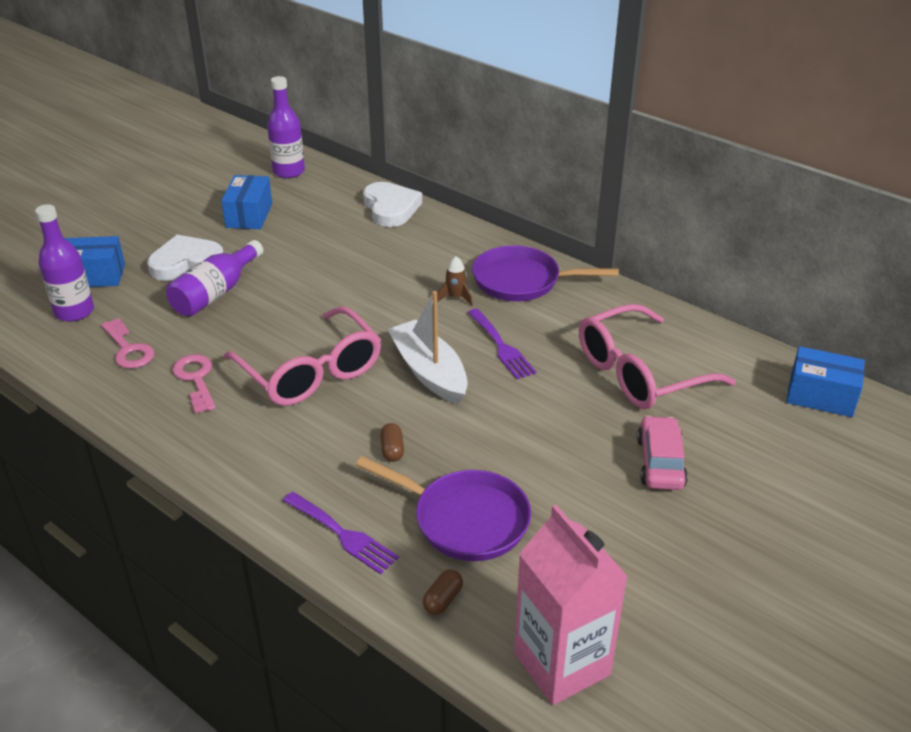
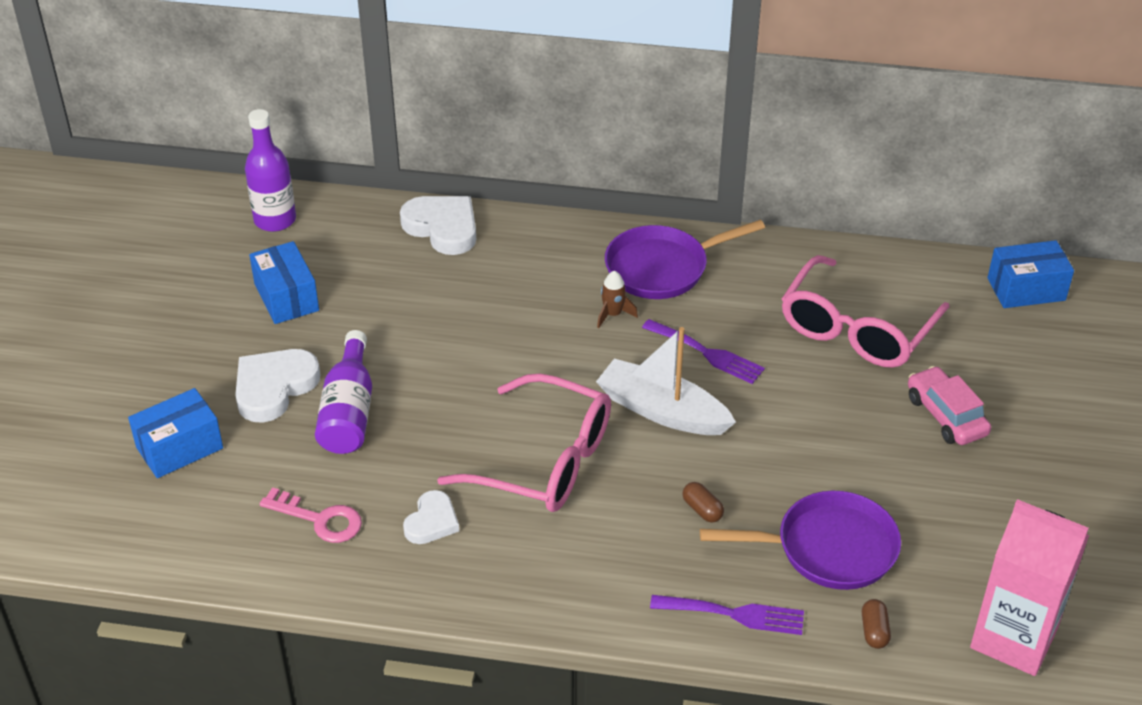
camera: 30 degrees left, 5 degrees up
purple bottle [35,204,94,322] -> none
pink key [172,354,216,414] -> white heart [403,490,459,544]

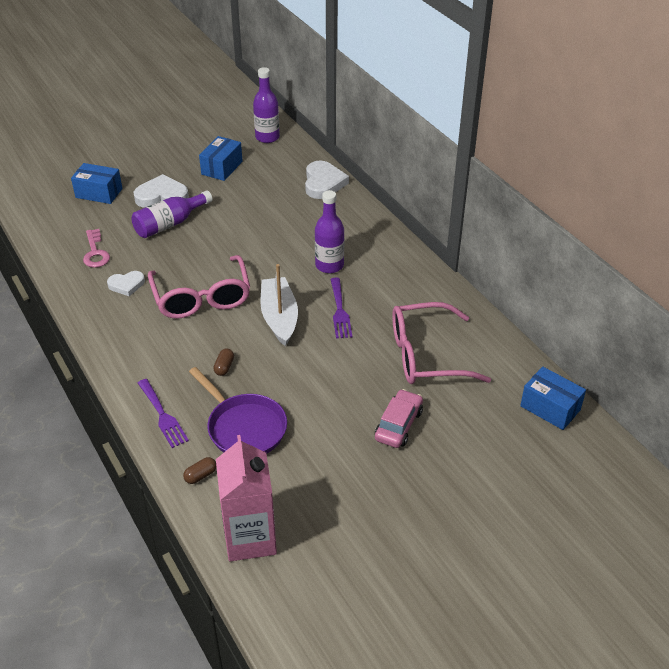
camera: 50 degrees right, 0 degrees up
brown rocket [597,271,638,328] -> purple bottle [315,190,344,273]
purple pan [605,220,765,299] -> none

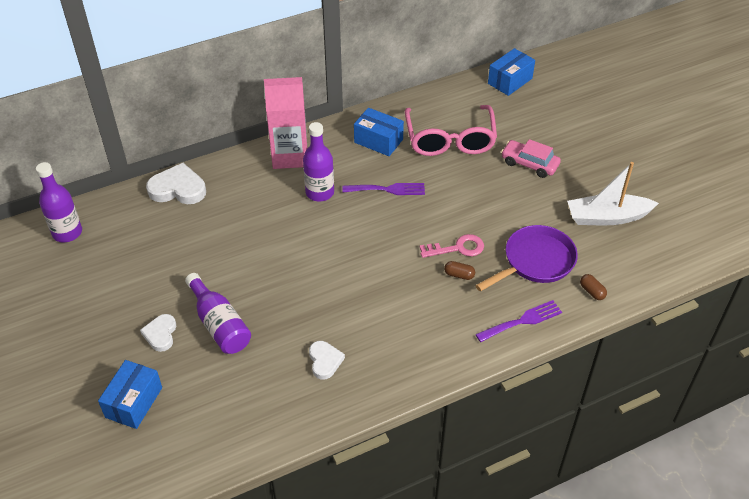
camera: 85 degrees left, 5 degrees up
pink key [83,229,110,268] -> pink key moved to [420,234,484,258]
white heart [133,174,189,208] -> white heart [140,314,176,352], size x0.62
pink glasses [148,255,250,319] -> none
blue box [199,136,243,181] -> blue box moved to [354,108,404,156]
pink carton [216,435,277,561] -> pink carton moved to [264,77,307,169]
white boat [260,264,298,347] -> white boat moved to [567,162,659,225]

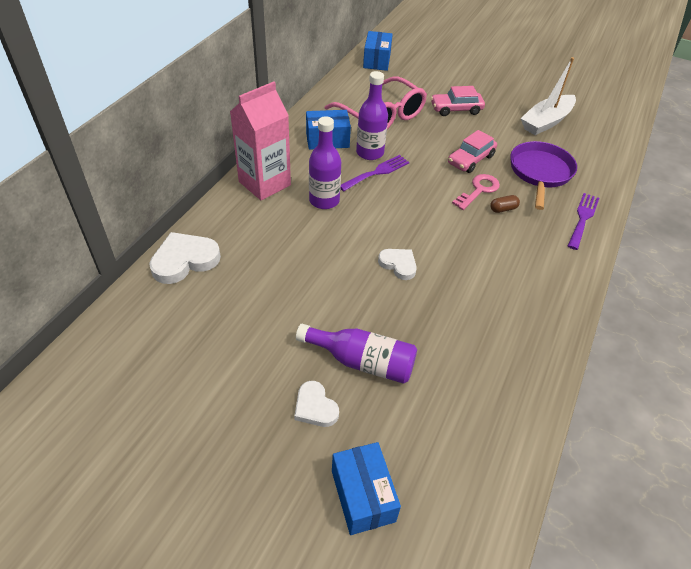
camera: 40 degrees left, 0 degrees up
purple bottle [36,162,82,242] -> purple bottle moved to [356,71,388,160]
white heart [309,341,345,380] -> white heart moved to [378,249,417,280]
brown capsule [580,274,607,300] -> none
none -> pink car [448,130,497,173]

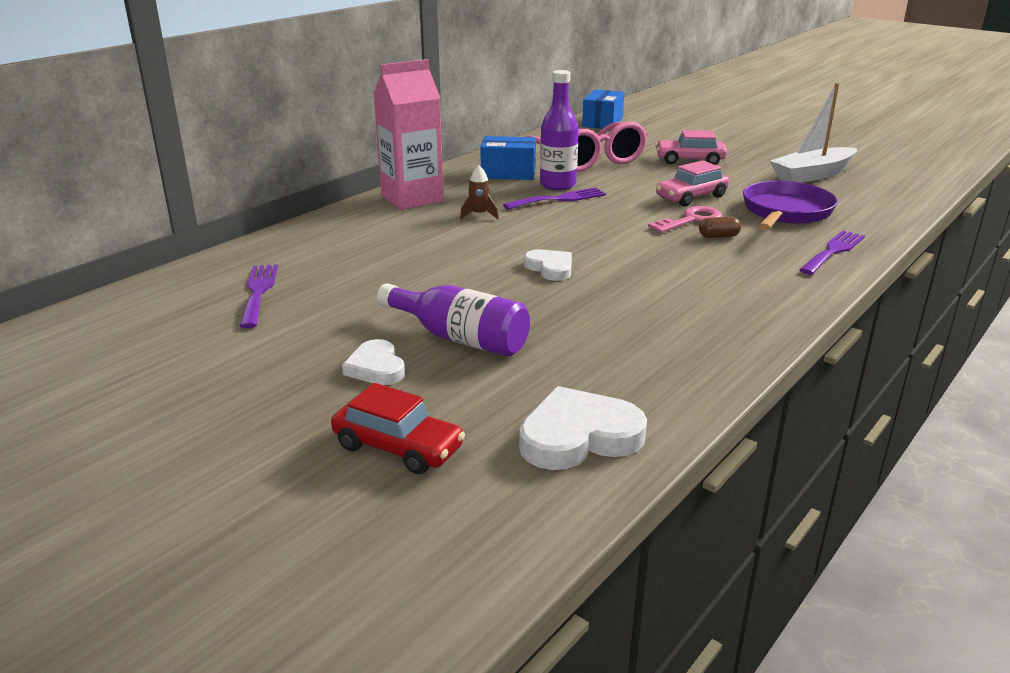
camera: 15 degrees right, 20 degrees down
white heart [149,232,221,284] -> white heart moved to [519,386,647,470]
purple bottle [309,116,341,209] -> brown rocket [460,165,499,219]
blue box [332,442,401,535] -> red car [331,383,465,474]
none -> purple fork [240,264,278,328]

